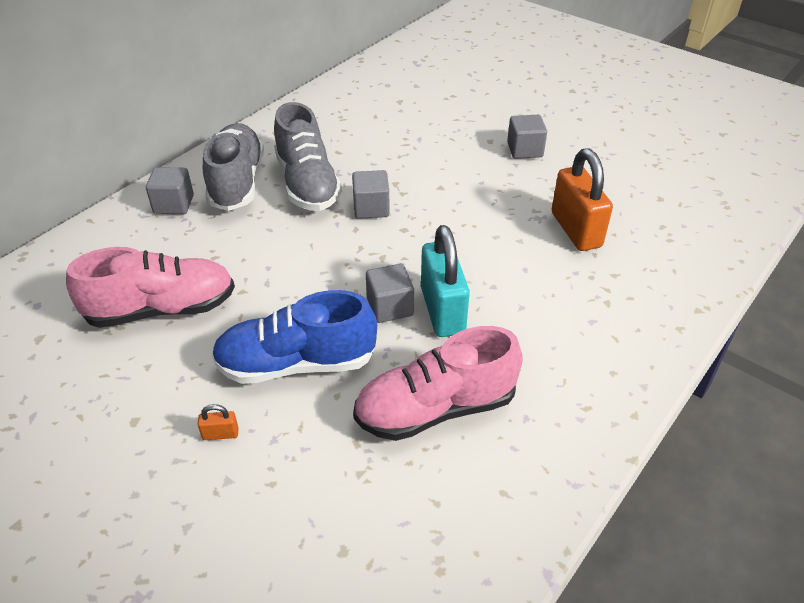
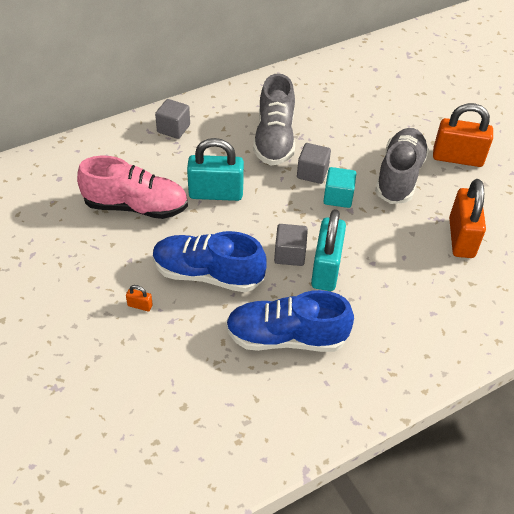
camera: 20 degrees right, 5 degrees up
grey shoe [203,123,264,211] -> grey shoe moved to [375,128,429,204]
pink shoe [353,326,523,441] -> blue shoe [226,290,354,352]
grey cube [507,115,547,159] -> orange padlock [433,103,493,167]
none -> turquoise padlock [187,138,244,201]
none -> turquoise cube [323,167,356,208]

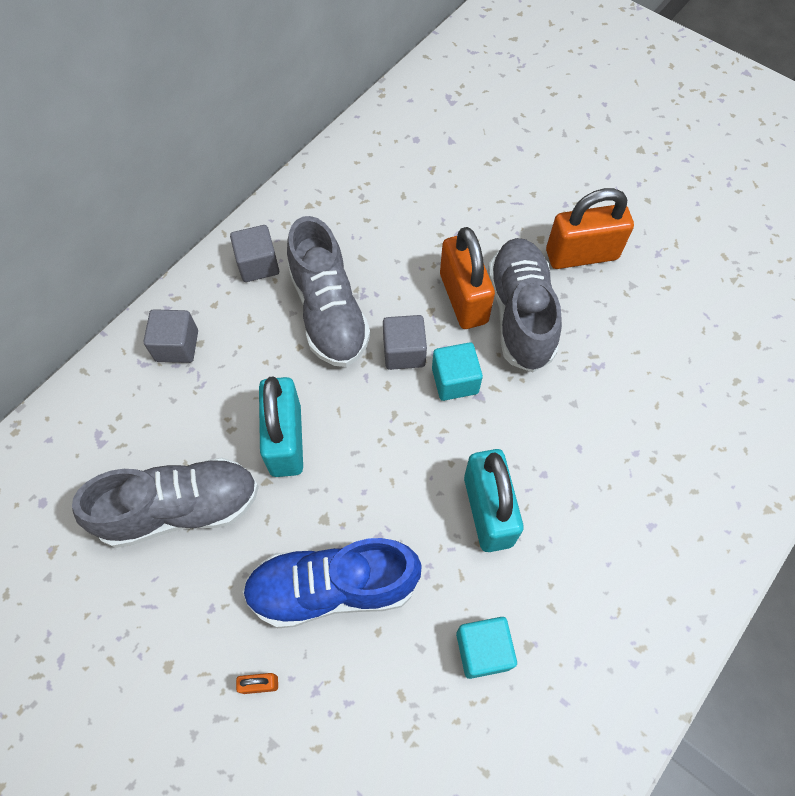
camera: 20 degrees left, 15 degrees up
pink shoe [77,156,188,219] -> grey shoe [72,457,259,548]
turquoise padlock [187,138,244,201] -> turquoise padlock turned 75 degrees counterclockwise [259,376,303,477]
blue shoe [226,290,354,352] -> turquoise cube [456,617,517,679]
grey cube [274,224,308,266] -> grey cube moved to [230,225,279,282]
orange padlock [449,179,486,258] -> orange padlock moved to [440,227,495,329]

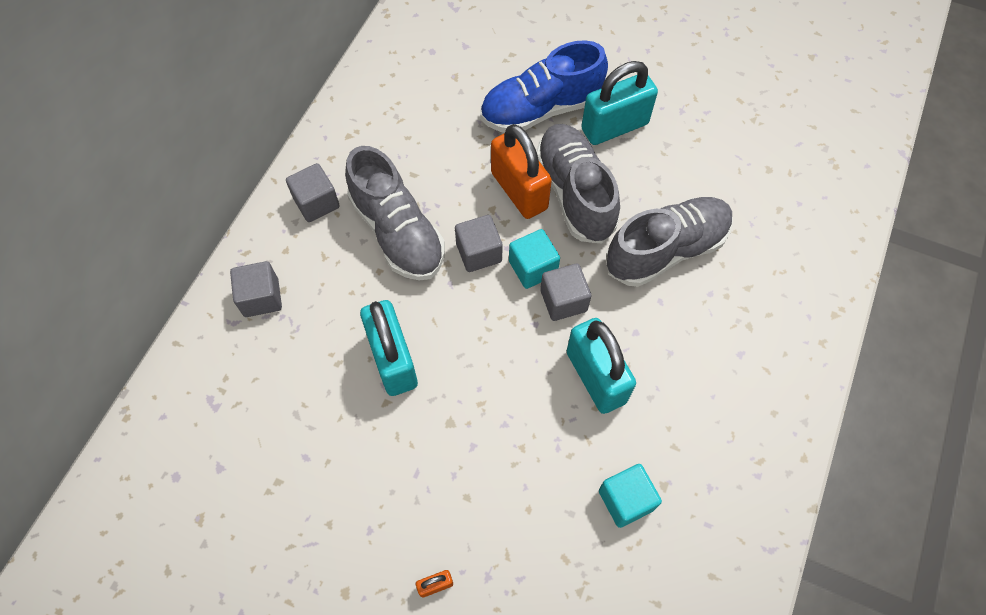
camera: 15 degrees left, 0 degrees up
grey shoe [72,457,259,548] -> grey shoe moved to [606,197,733,287]
blue shoe [242,538,422,628] -> blue shoe moved to [480,40,608,133]
orange padlock [546,188,634,269] -> turquoise padlock [581,61,658,145]
none -> grey cube [540,264,591,321]

